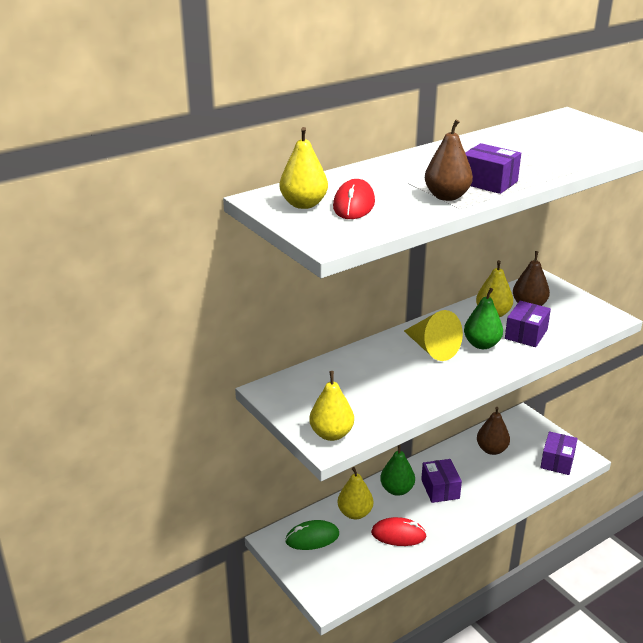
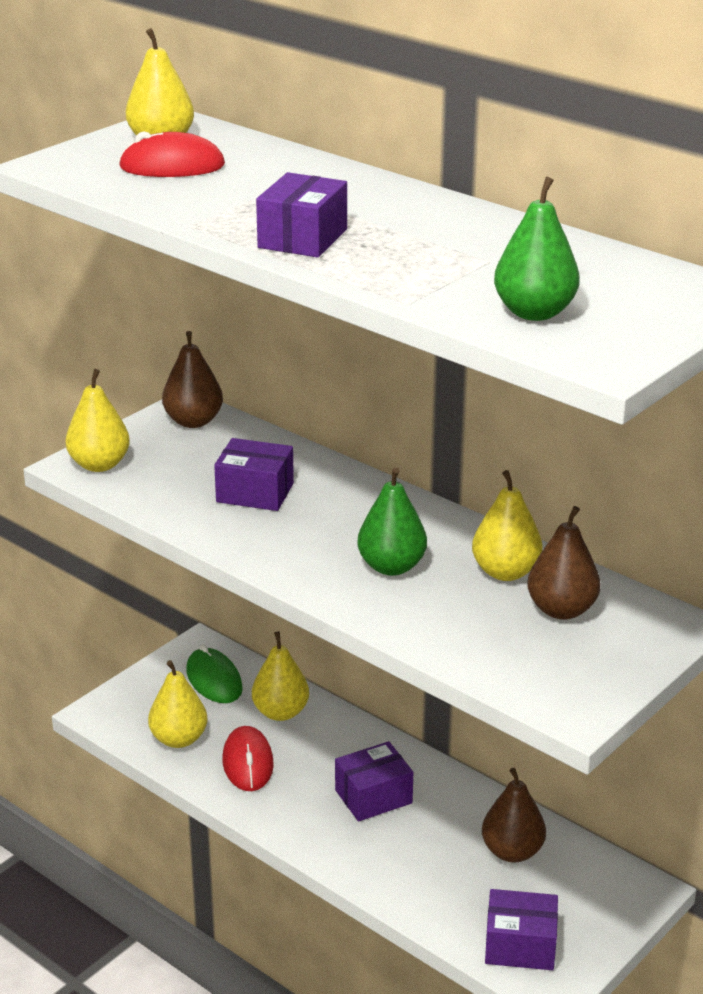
camera: 75 degrees right, 0 degrees up
green pear [380,444,415,496] -> green pear moved to [494,177,580,321]
yellow cone [404,310,463,361] -> none
brown pear [425,120,473,201] -> brown pear moved to [162,331,223,428]
purple box [505,301,551,347] -> purple box moved to [214,438,294,511]
none -> yellow pear [148,660,208,748]

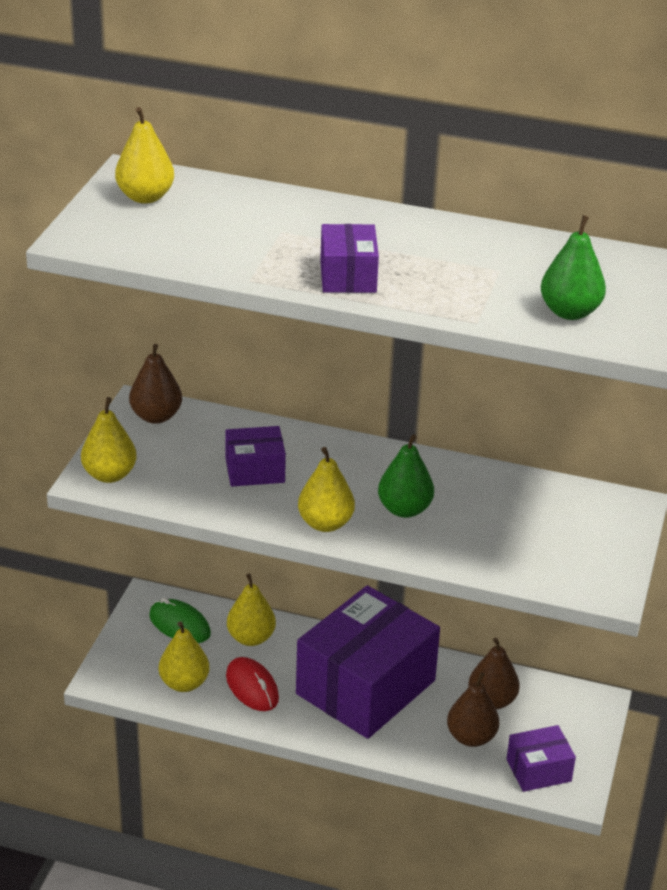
camera: 25 degrees left, 5 degrees up
red mouse [119,131,225,177] -> none
purple box [335,741,413,821] -> purple box [296,585,440,739], size x2.17
yellow pear [472,470,543,581] -> yellow pear moved to [298,447,355,532]
brown pear [527,506,601,620] -> brown pear moved to [447,672,499,747]

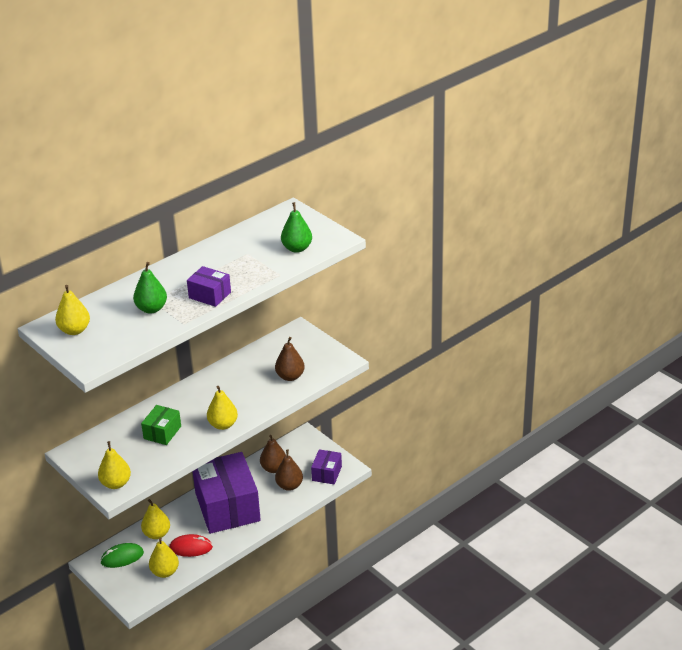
camera: 55 degrees left, 0 degrees up
brown pear [129,344,182,424] -> brown pear moved to [275,337,305,381]
purple box [225,426,286,487] -> green box [141,405,181,445]
green pear [378,434,434,518] -> green pear moved to [133,262,167,314]

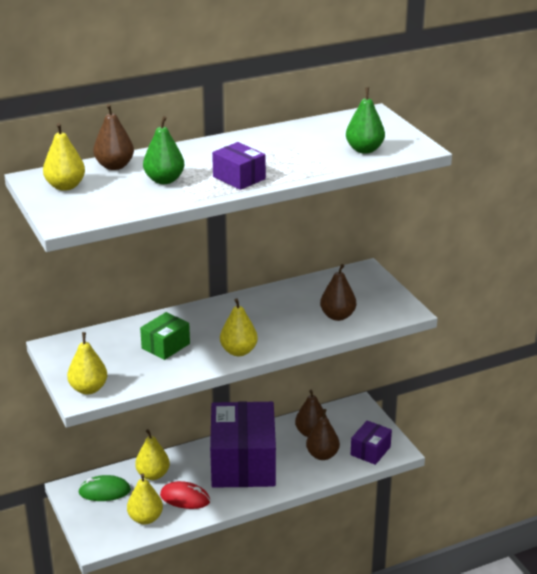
camera: 15 degrees right, 5 degrees down
none -> brown pear [93,104,134,170]

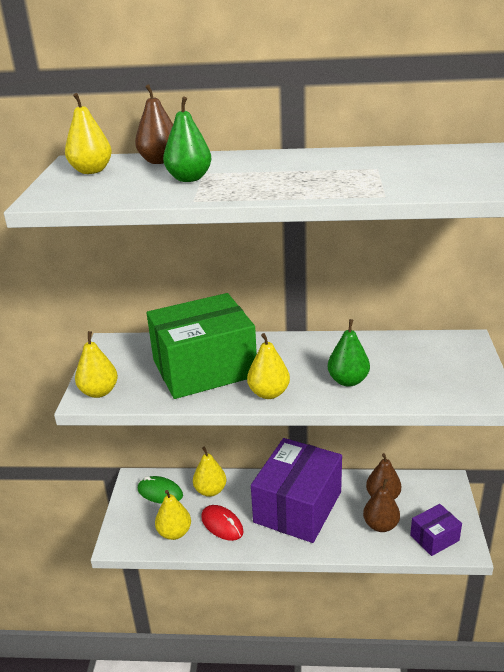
camera: 30 degrees right, 0 degrees up
green box [140,312,190,360] -> green box [147,293,257,399], size x2.17
purple box [212,142,266,190] -> none
brown pear [320,264,356,321] -> none
green pear [346,88,385,154] -> green pear moved to [328,319,370,387]

